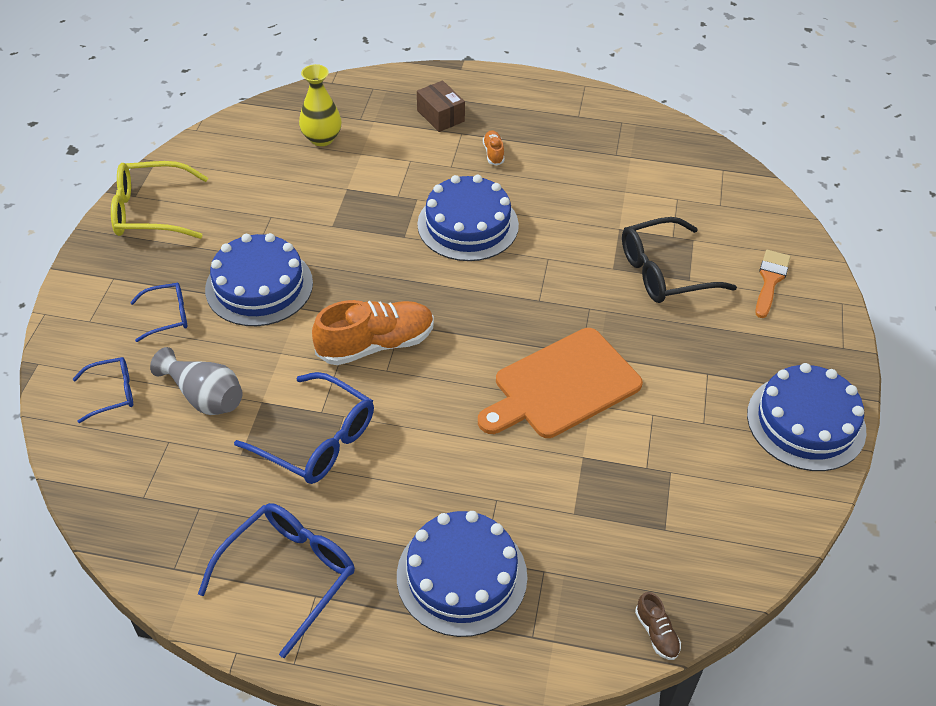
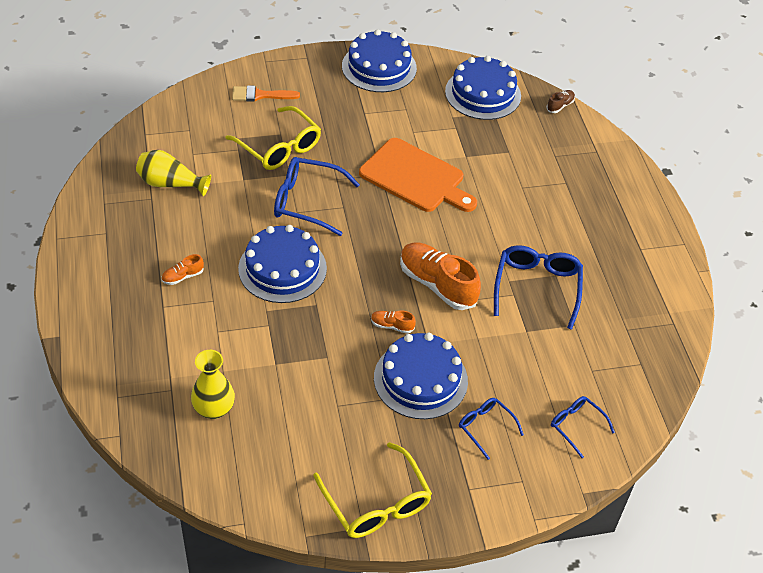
camera: 115 degrees left, 0 degrees up
grey vase [150,347,243,415] -> none
blue glasses [198,503,355,658] -> blue glasses moved to [274,157,360,236]
blue cake [397,511,527,637] -> blue cake moved to [445,56,521,120]
brown box [417,80,465,132] -> none
black glasses [622,217,737,303] -> yellow glasses [225,106,321,170]
none -> yellow vase [136,150,211,196]
none -> orange shoe [371,311,416,334]

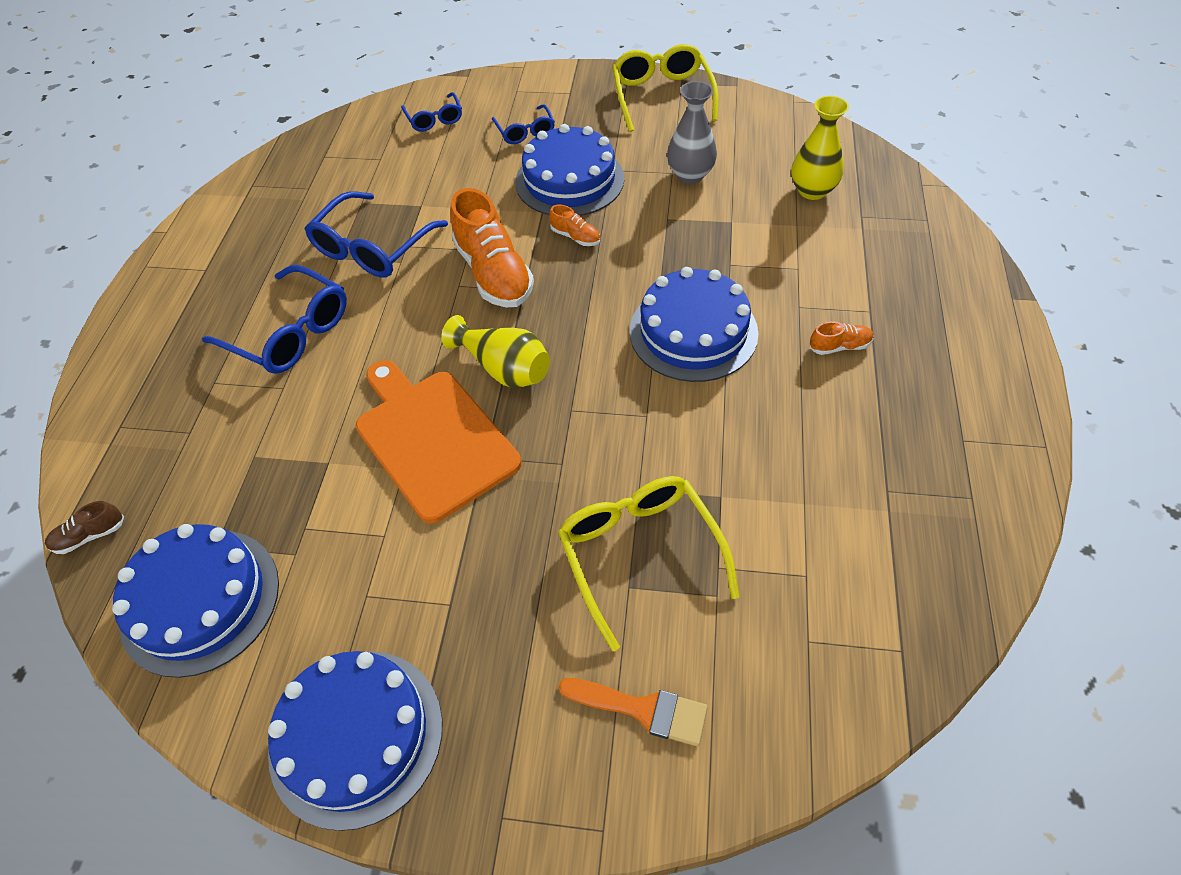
camera: 155 degrees left, 5 degrees up
yellow vase [136,150,211,196] -> yellow vase moved to [441,315,550,388]
blue glasses [274,157,360,236] -> blue glasses moved to [202,265,347,374]
none -> grey vase [667,81,717,184]

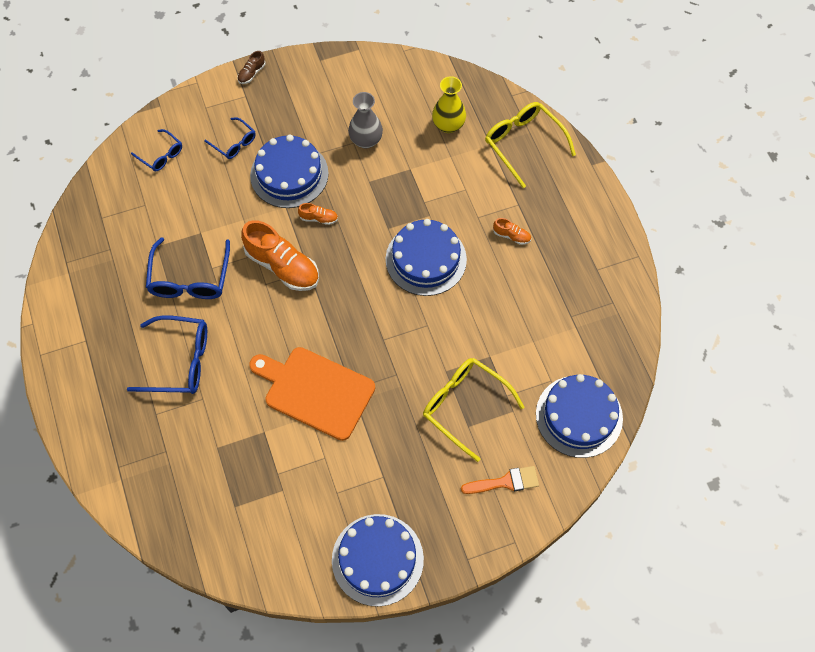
camera: 30 degrees left, 10 degrees up
brown shoe [45,501,124,554] -> brown shoe moved to [237,51,266,84]
blue cake [112,524,279,678] -> blue cake moved to [536,374,623,458]
yellow vase [441,315,550,388] -> none
yellow glasses [612,44,718,132] -> yellow glasses moved to [485,102,576,188]
orange shoe [809,321,874,355] -> orange shoe turned 60 degrees clockwise [493,218,531,245]

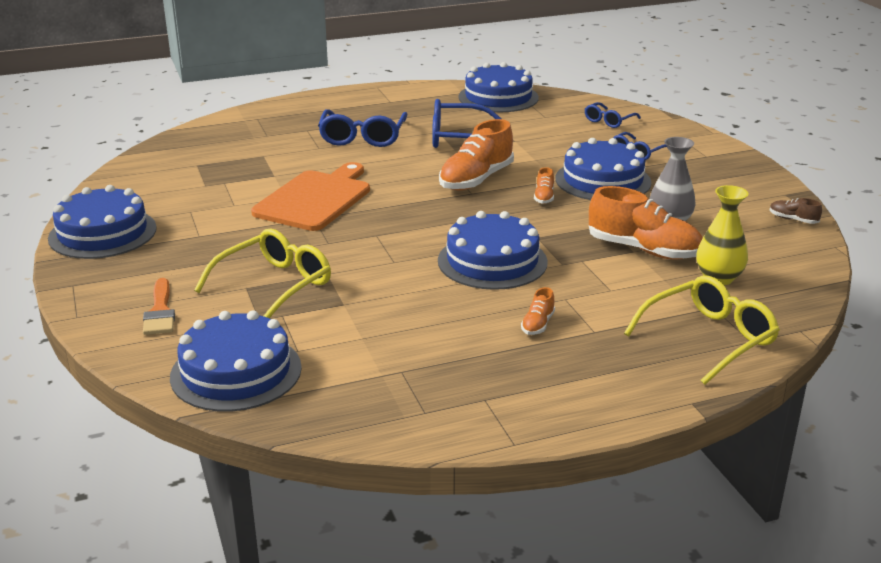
camera: 90 degrees right, 35 degrees down
brown shoe [237,51,266,84] -> brown shoe moved to [770,198,822,224]
none -> blue cake [458,62,539,112]
none -> orange shoe [589,186,703,259]

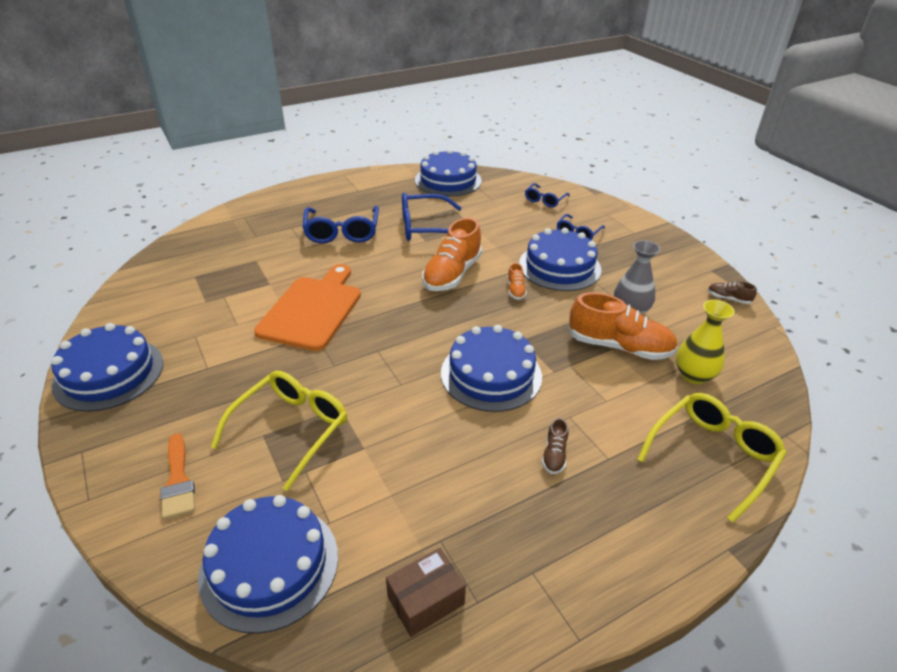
camera: 10 degrees left, 10 degrees up
orange shoe [521,287,555,335] -> brown shoe [542,418,568,474]
none -> brown box [386,548,466,637]

